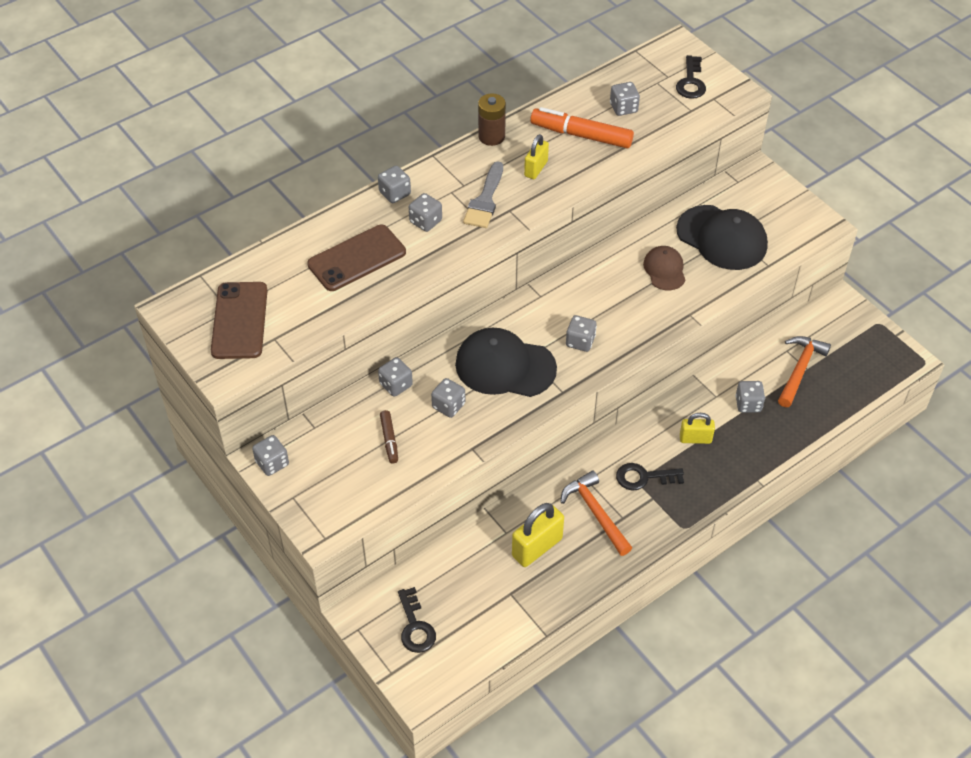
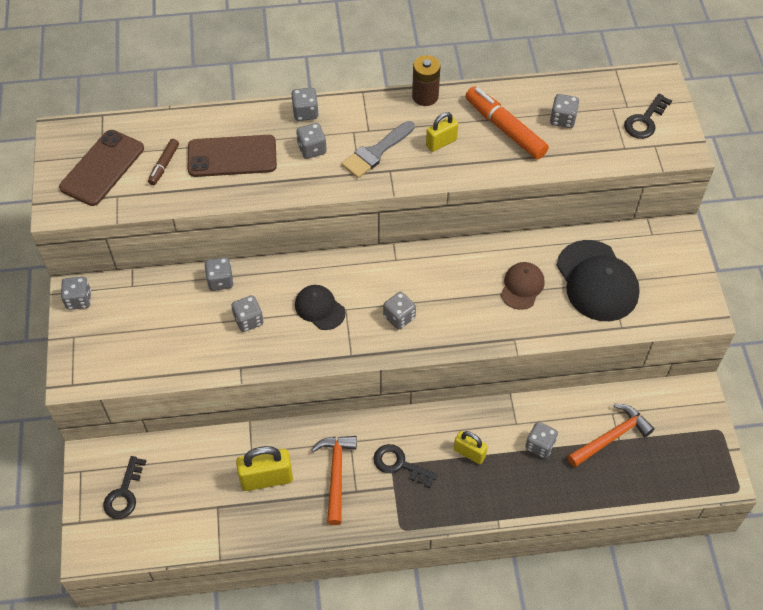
camera: 30 degrees right, 5 degrees up
brown marker [380,410,398,464] -> brown marker moved to [148,139,179,185]
black cap [455,328,557,397] -> black cap [295,285,346,330], size x0.56

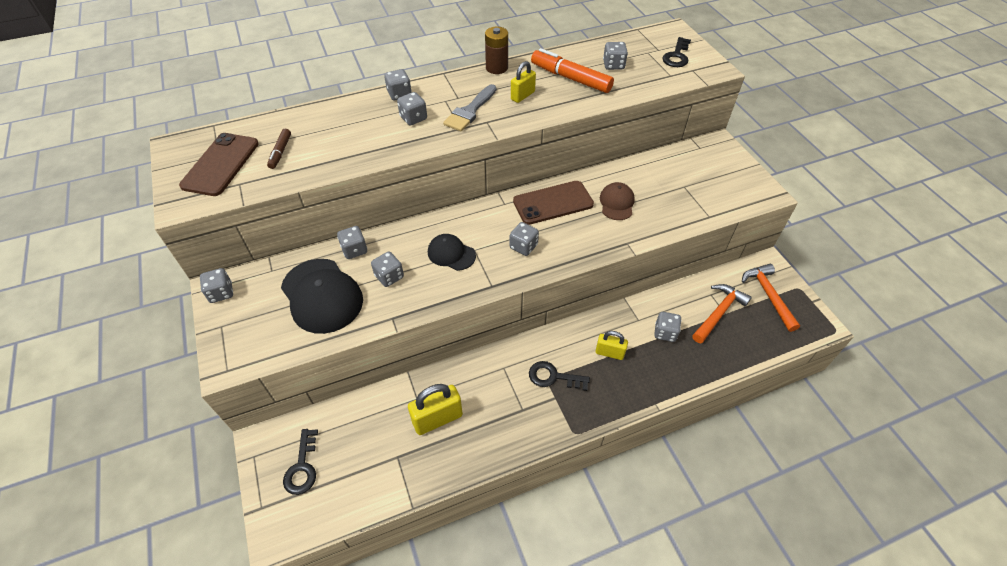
camera: 15 degrees left, 5 degrees down
brown phone [188,135,277,177] -> brown phone moved to [513,181,594,225]
orange hammer [311,436,357,525] -> orange hammer moved to [742,264,800,332]
black cap [556,240,640,321] -> black cap moved to [281,259,363,334]

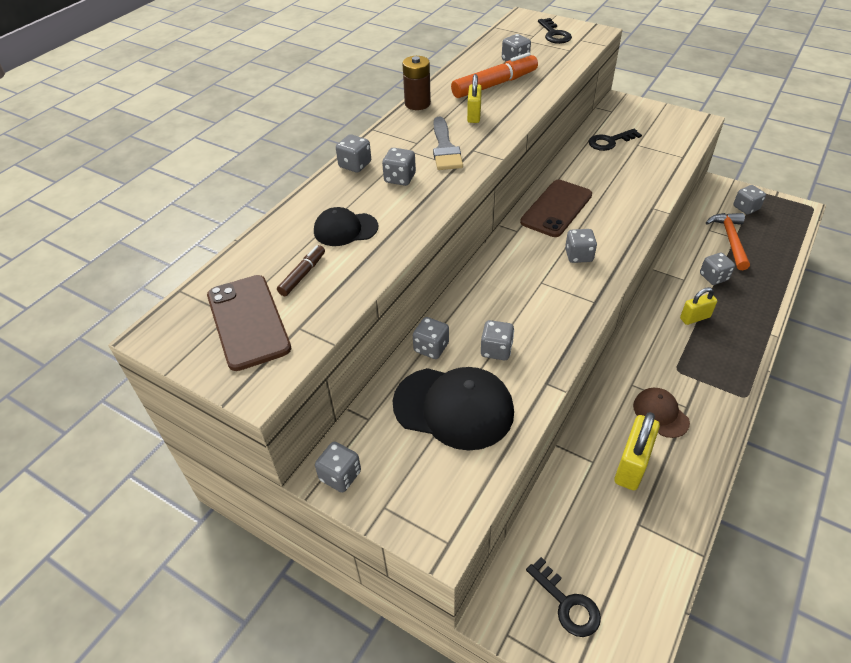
camera: 35 degrees left, 5 degrees down
brown marker [267,129,291,169] -> brown marker turned 120 degrees counterclockwise [277,245,325,296]
black cap [428,234,476,271] -> black cap moved to [314,207,378,246]
black key [529,361,590,391] -> black key moved to [588,129,642,151]
orange marker [531,48,614,93] -> orange marker turned 150 degrees clockwise [451,52,538,98]
brown cap [600,182,635,220] -> brown cap moved to [633,388,690,438]
orange hammer [742,264,800,332] -> grey dice [733,185,766,214]

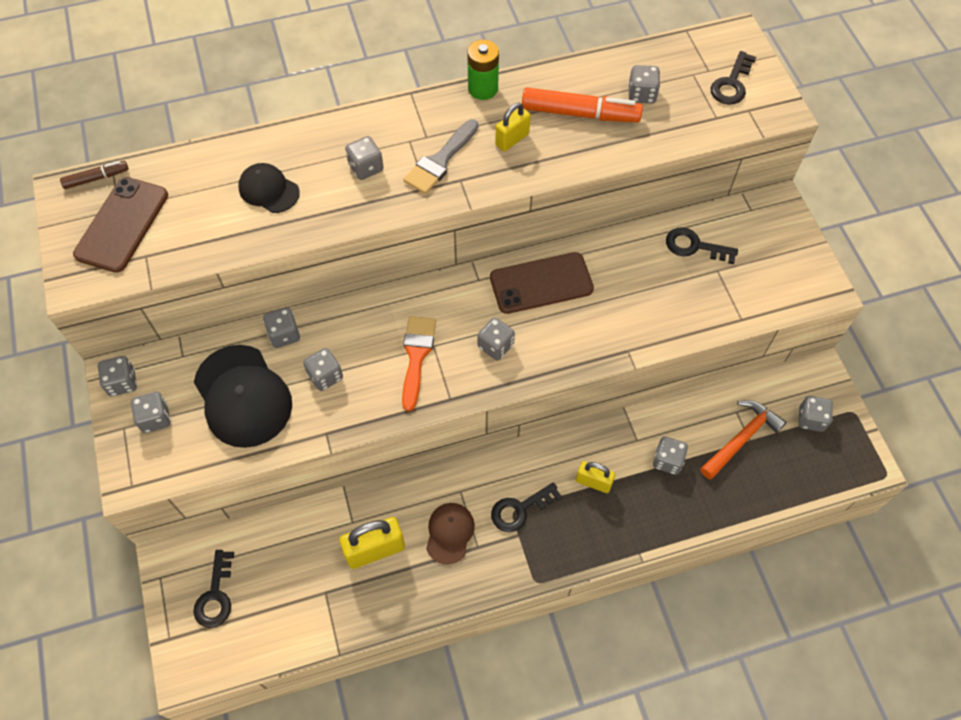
camera: 40 degrees right, 15 degrees up
brown marker [277,245,325,296] -> brown marker moved to [60,161,128,189]
grey dice [336,134,371,173] -> grey dice moved to [131,392,171,433]
brown battery [402,56,431,110] -> green battery [467,40,499,100]
none -> orange brush [402,316,436,411]
none -> black key [491,482,562,532]

